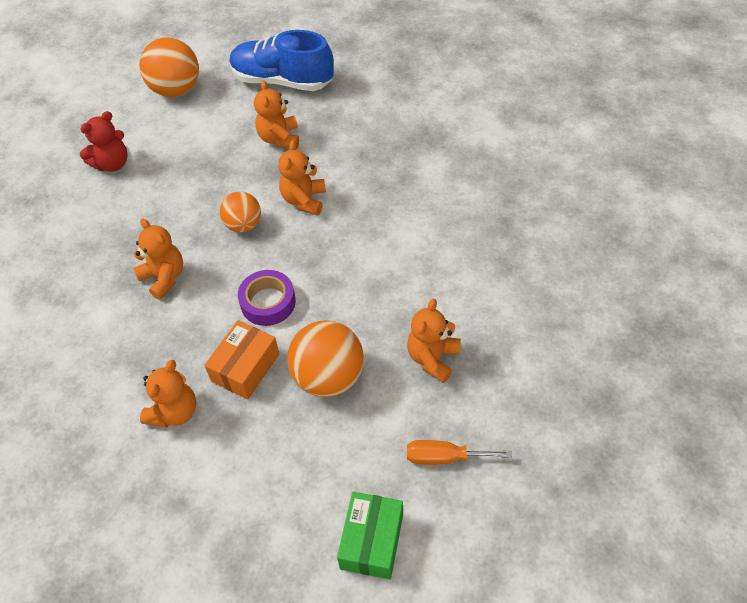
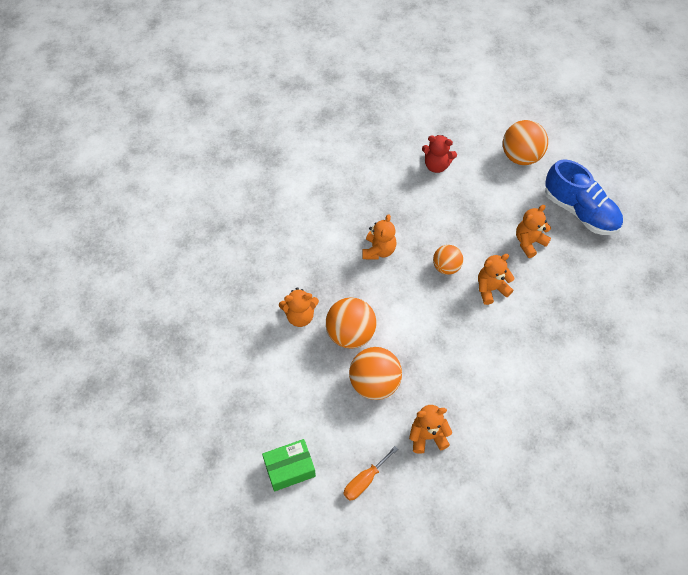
camera: 55 degrees right, 5 degrees up
orange box [204,320,279,399] -> orange ball [326,297,376,349]
blue shoe [229,30,334,91] -> blue shoe turned 150 degrees clockwise [545,159,623,235]
purple tape [238,270,296,326] -> none
orange screwdriver [407,440,512,465] -> orange screwdriver turned 105 degrees counterclockwise [343,446,398,501]

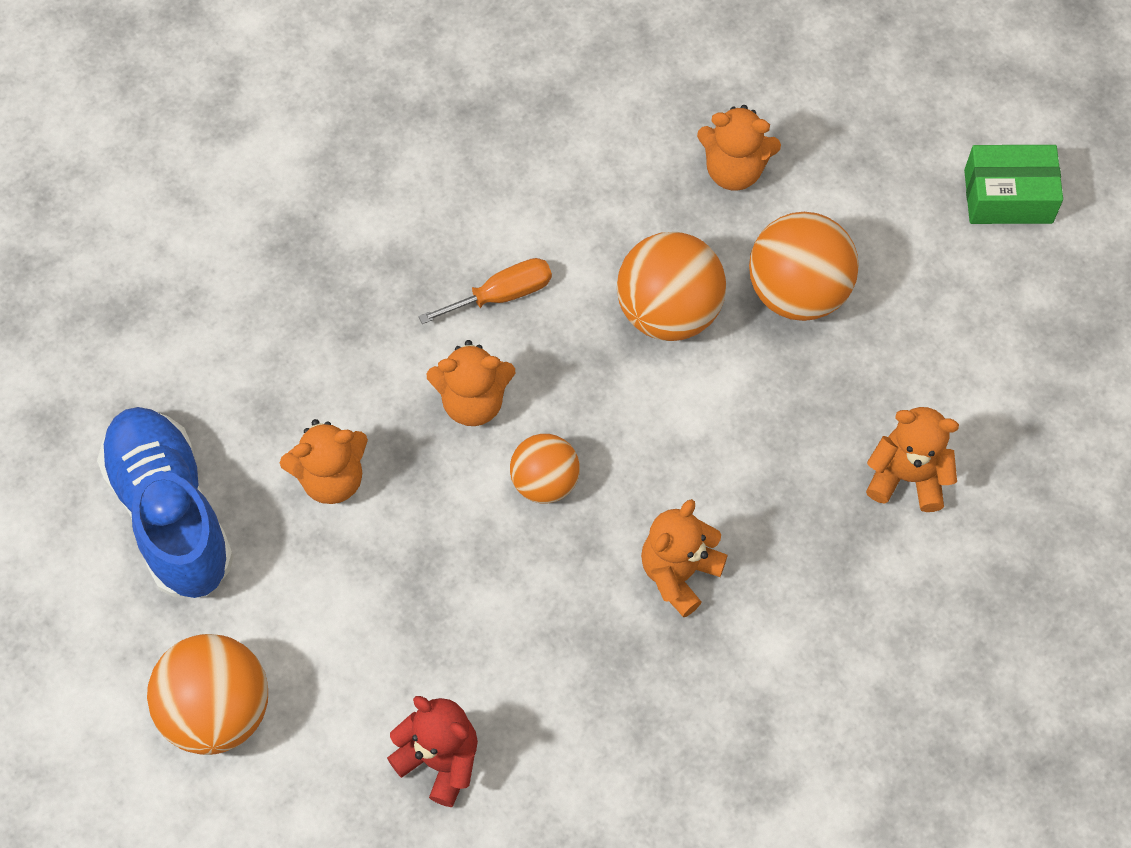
camera: 160 degrees left, 5 degrees up
orange ball [326,297,376,349] -> orange ball moved to [617,232,726,341]
orange screwdriver [343,446,398,501] -> orange screwdriver moved to [418,258,552,324]

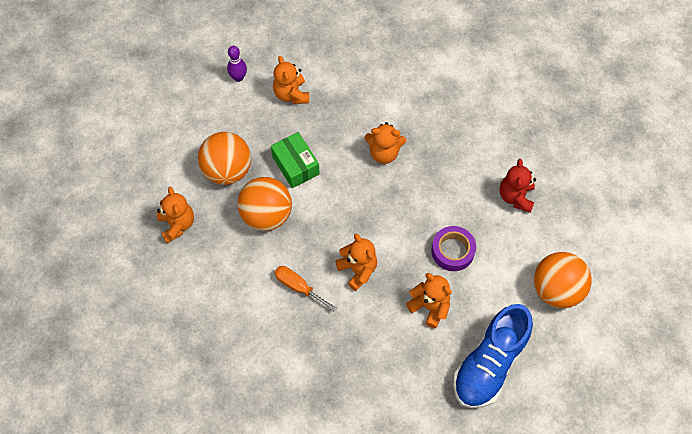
camera: 120 degrees left, 0 degrees up
orange ball [510,434,580,503] -> none
green box [964,145,1063,224] -> green box moved to [271,132,320,188]
none -> purple bowling pin [227,46,247,82]
none -> purple tape [431,226,476,271]

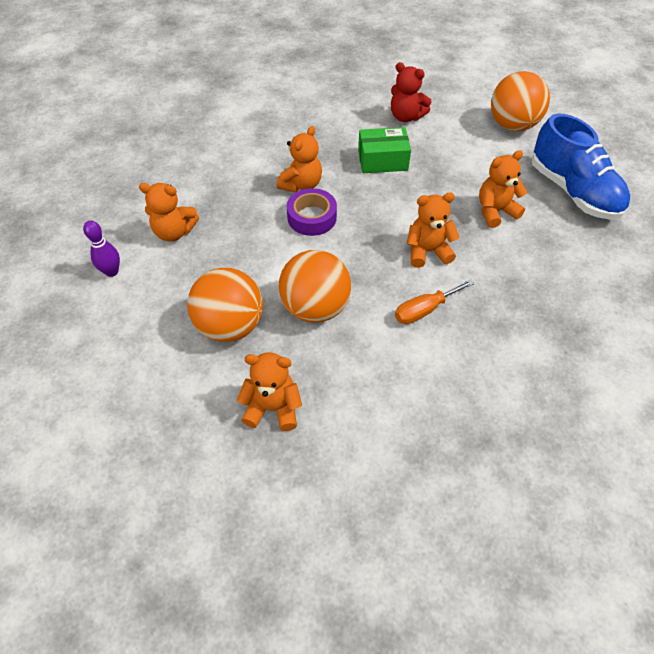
camera: 65 degrees left, 10 degrees down
green box [271,132,320,188] -> green box moved to [358,127,411,173]
purple tape [431,226,476,271] -> purple tape moved to [287,188,337,236]

